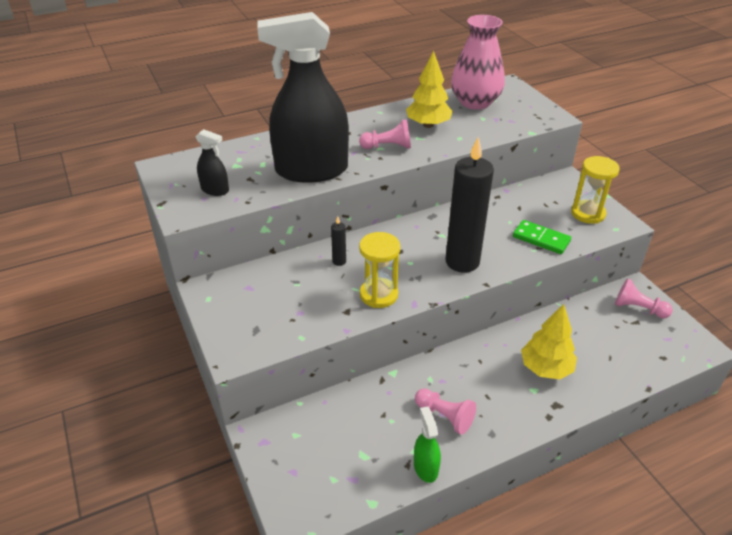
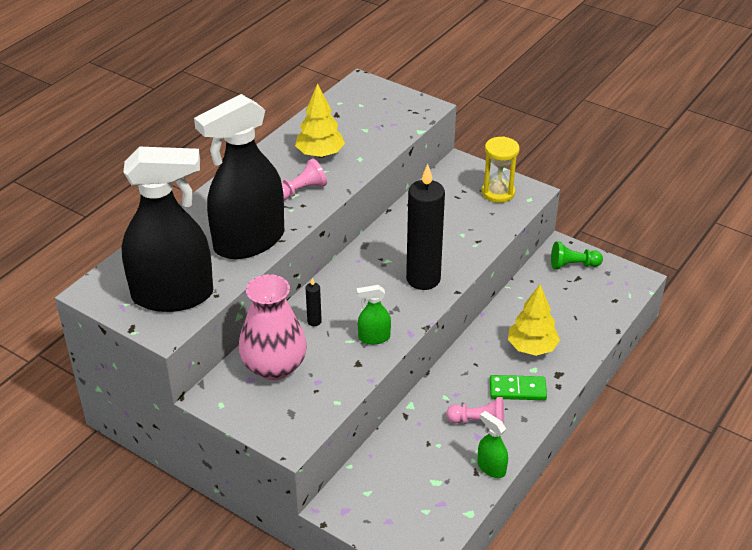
camera: 30 degrees left, 0 degrees up
black spray bottle [195,129,229,196] -> black spray bottle [121,147,213,312], size x2.45
yellow hourglass [359,232,400,308] -> green spray bottle [357,285,391,344]
pink vase [451,15,505,110] -> pink vase moved to [239,274,307,380]
green domino [513,220,571,254] -> green domino moved to [490,375,547,400]
pink pawn [615,278,673,319] -> green pawn [551,241,603,269]

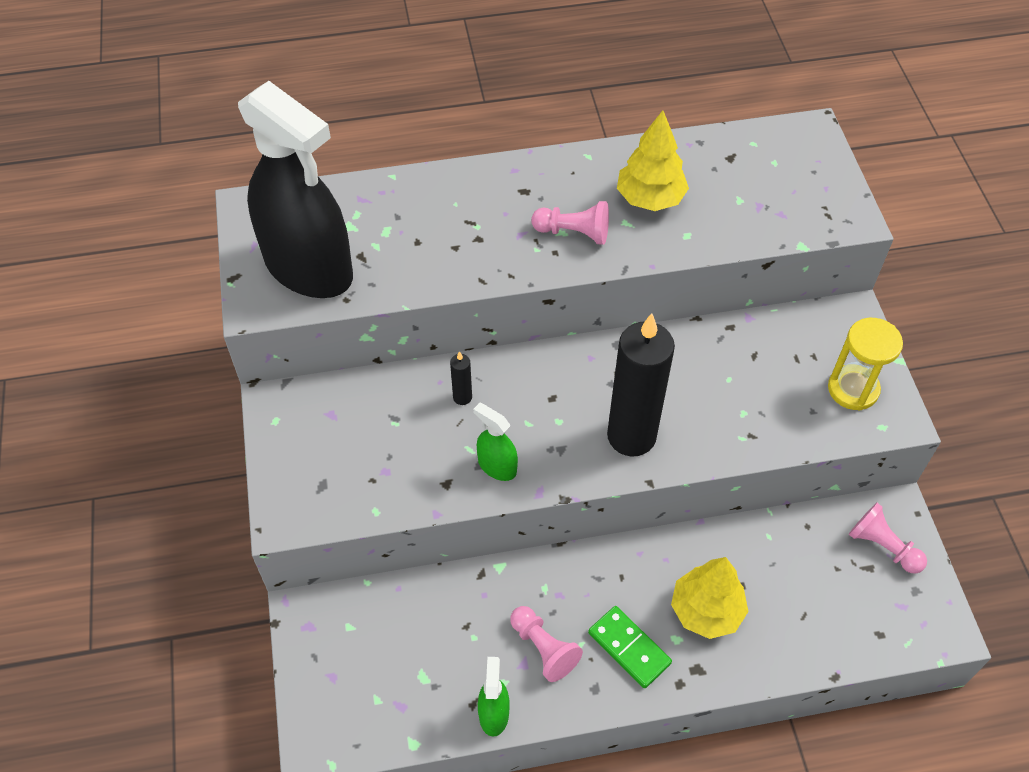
camera: 45 degrees right, 15 degrees up
black spray bottle [194,94,284,259] -> none
pink vase [239,274,307,380] -> none
green pawn [551,241,603,269] -> pink pawn [849,503,927,574]

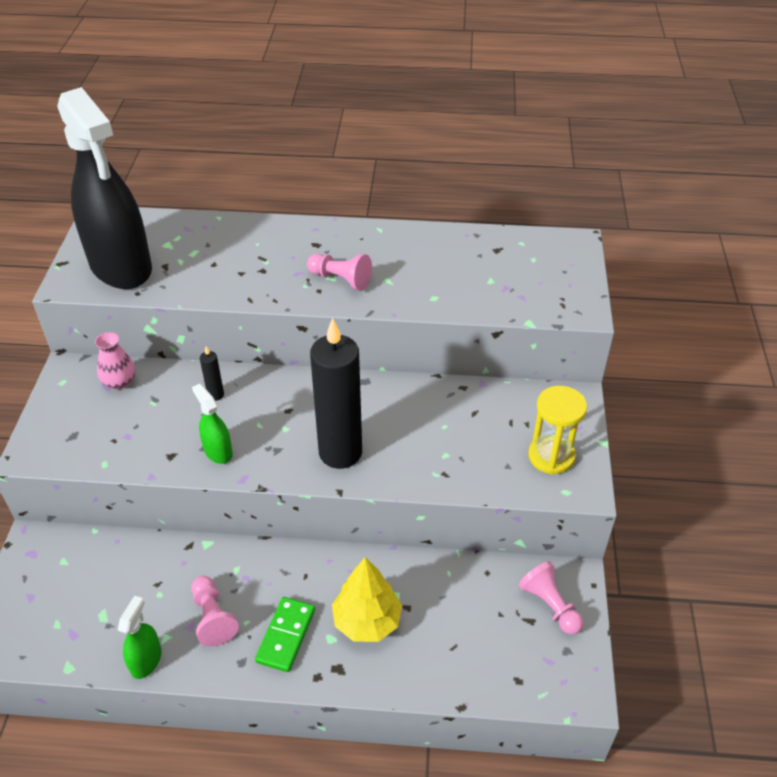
camera: 15 degrees right, 10 degrees down
green domino [588,606,672,688] -> green domino turned 45 degrees clockwise [255,597,315,672]
yellow tree [617,110,689,211] -> none
none -> pink vase [95,332,135,390]

